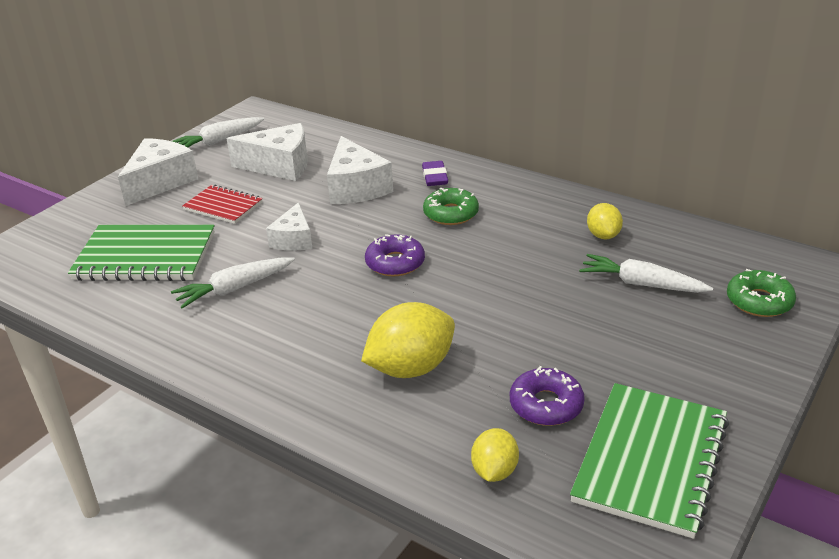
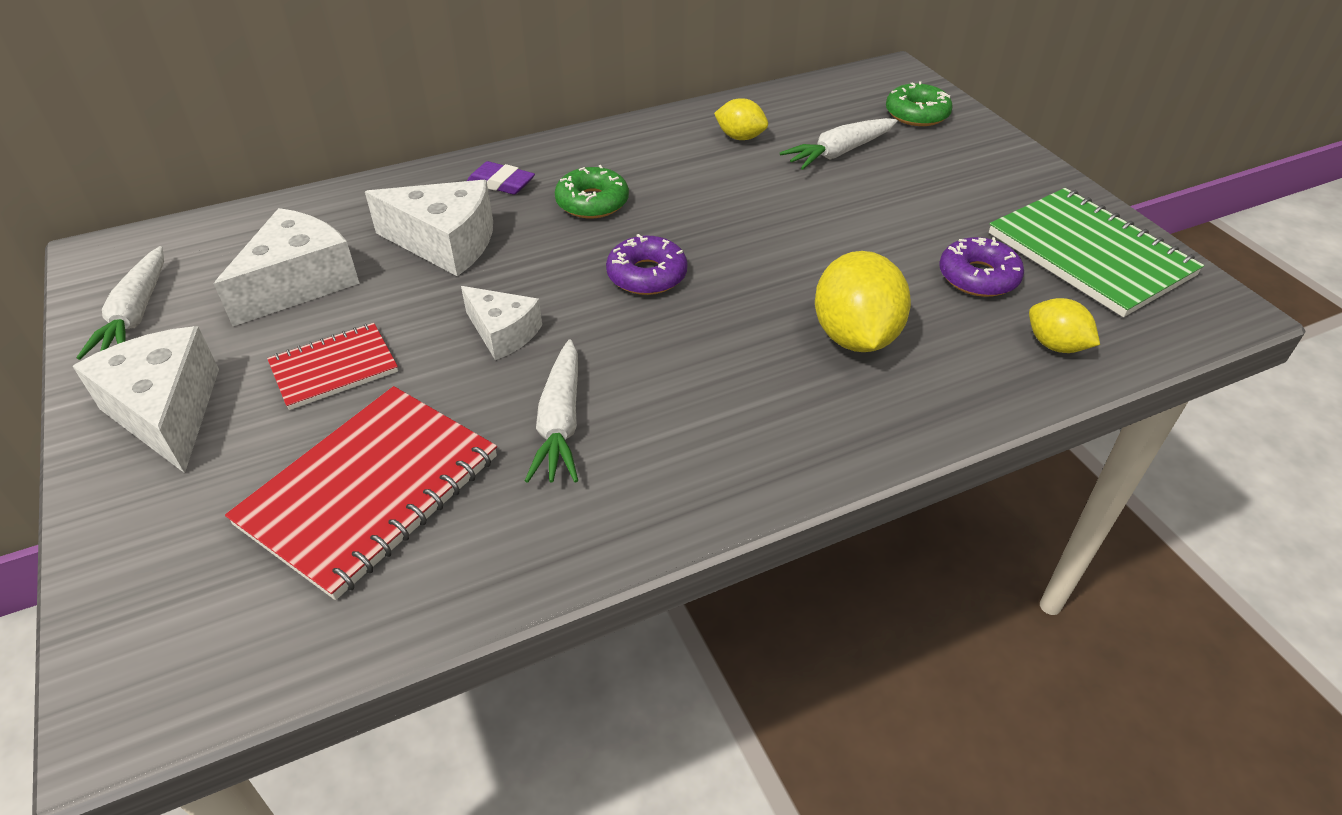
camera: 60 degrees left, 10 degrees up
green notebook [68,225,215,281] -> red notebook [225,386,497,600]

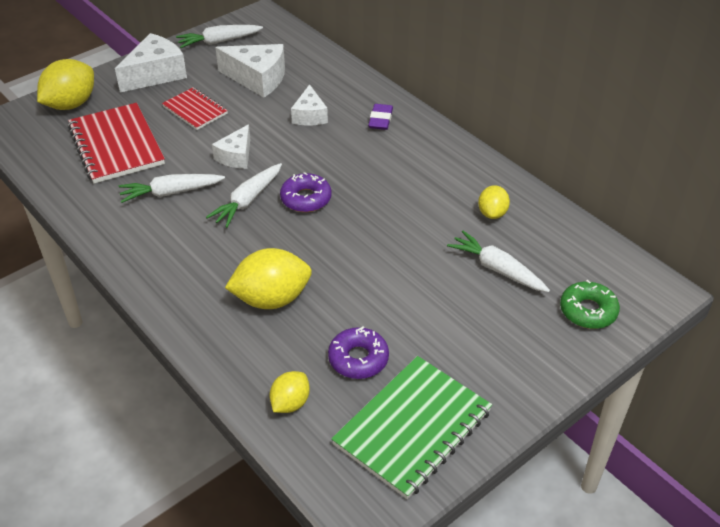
camera: 75 degrees right, 0 degrees up
red notebook [225,386,497,600] -> red notebook turned 45 degrees clockwise [68,103,165,183]
white cheese [365,180,493,276] -> white cheese [291,84,328,125], size x0.63
green donut [555,165,629,218] -> none
none -> yellow lemon [37,59,94,110]
none -> white carrot [206,163,282,228]

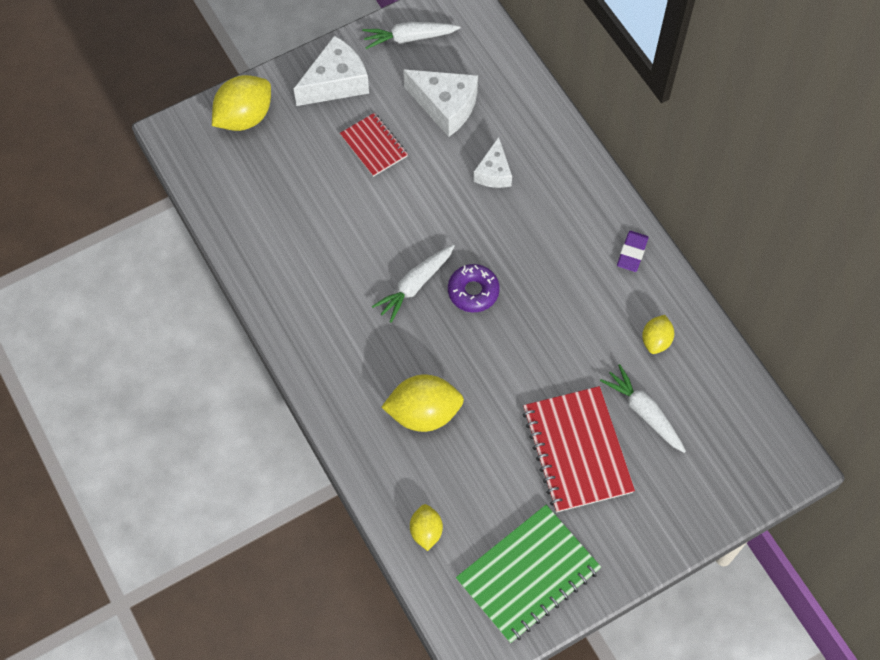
camera: 10 degrees right, 20 degrees up
red notebook [68,103,165,183] -> red notebook moved to [523,386,635,512]
white carrot [119,174,225,203] -> none
white cheese [212,124,250,169] -> none
yellow lemon [270,371,310,413] -> yellow lemon turned 45 degrees counterclockwise [410,504,443,551]
purple donut [328,326,389,379] -> none
purple eraser [368,104,393,130] -> purple eraser moved to [617,231,649,272]
green donut [560,280,620,329] -> none

